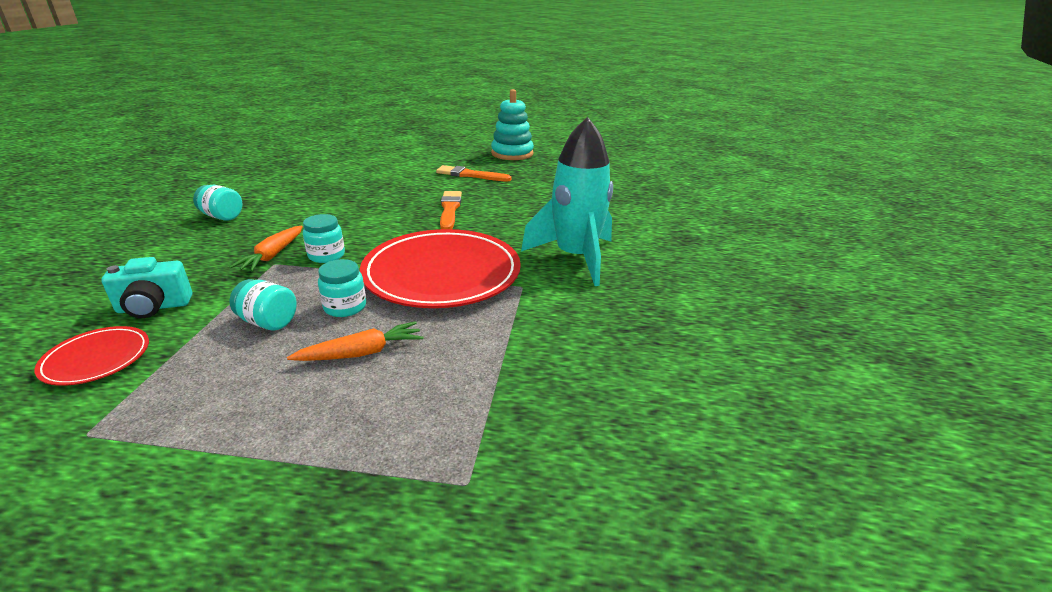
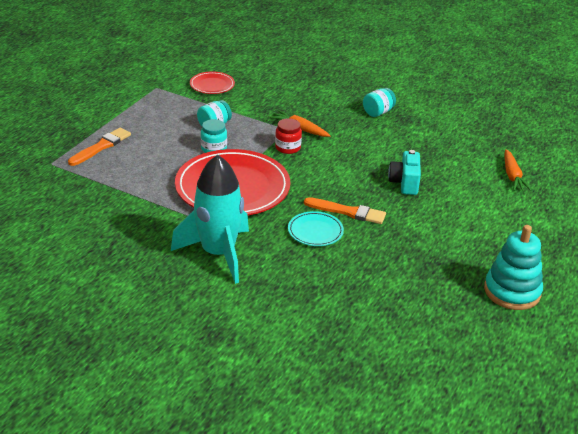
camera: 110 degrees right, 5 degrees up
turquoise camera [101,257,192,318] -> turquoise camera moved to [388,150,421,195]
orange carrot [287,321,423,361] -> orange carrot moved to [505,149,532,191]
turquoise jar [303,214,345,263] -> red jar [275,118,302,154]
orange brush [436,165,511,181] -> orange brush moved to [68,128,131,166]
none -> turquoise plate [288,211,344,246]

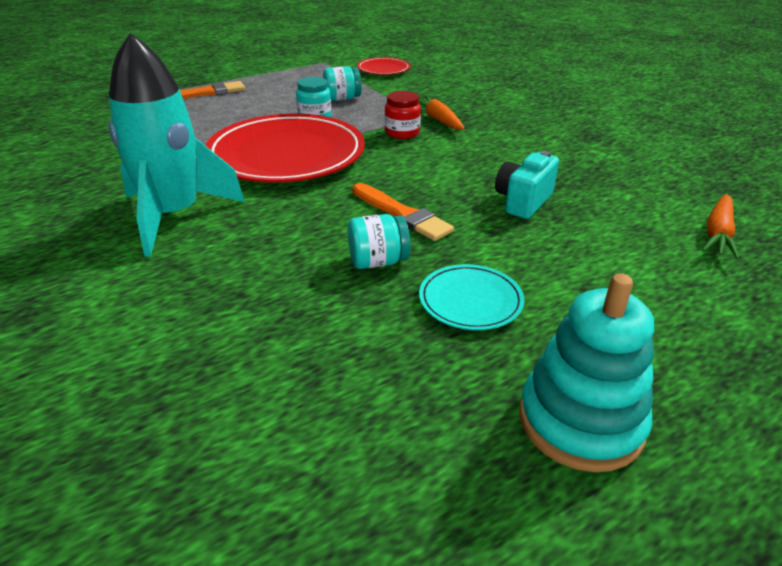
camera: 30 degrees right, 0 degrees up
turquoise plate [288,211,344,246] -> turquoise plate moved to [419,264,524,330]
turquoise jar [363,88,396,117] -> turquoise jar moved to [348,214,411,269]

